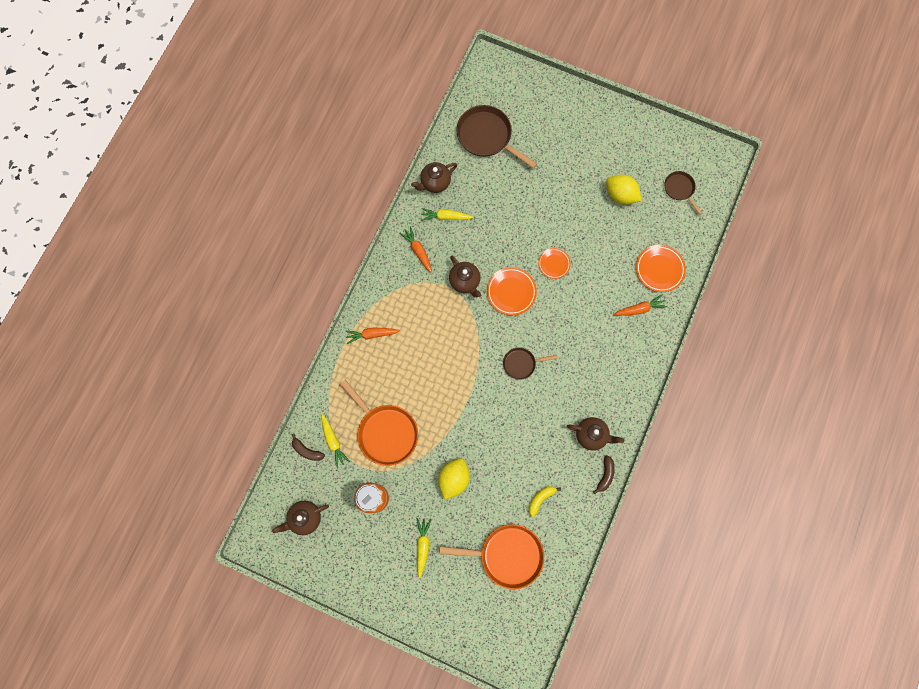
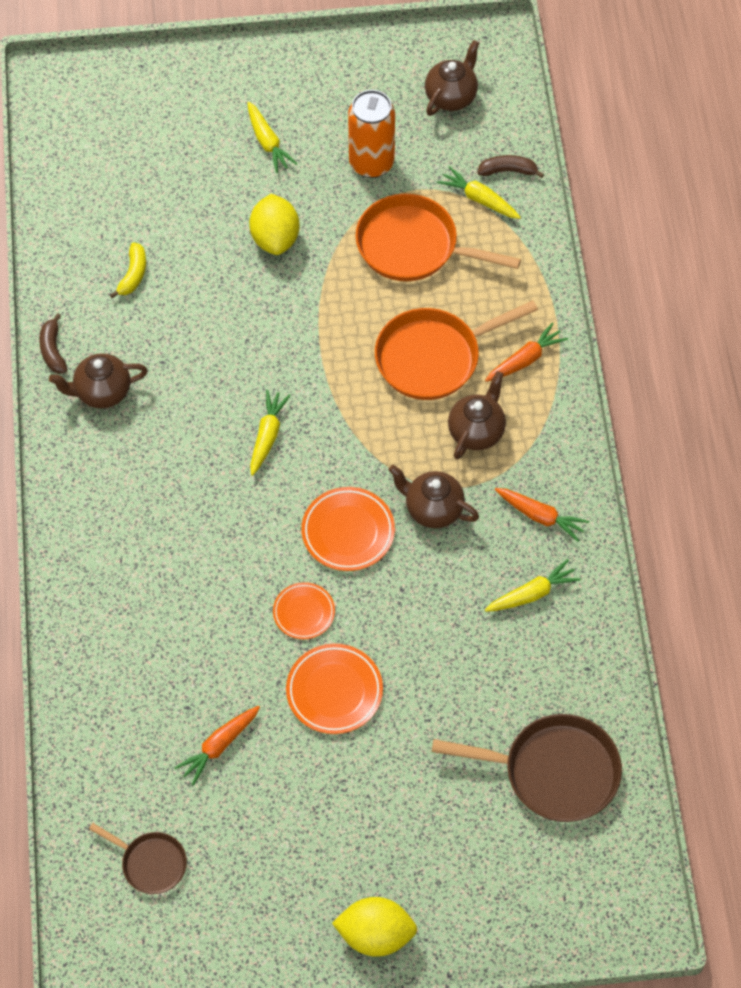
camera: 150 degrees right, 15 degrees down
brown teapot [411,162,457,193] -> brown teapot moved to [448,371,506,459]
orange pan [439,524,544,589] -> orange pan moved to [375,300,538,400]
brown pan [503,347,558,380] -> yellow carrot [250,389,291,476]
yellow lemon [606,174,642,205] -> yellow lemon moved to [332,897,417,957]
orange carrot [614,294,667,316] -> orange carrot moved to [174,706,260,785]
orange plate [636,245,686,292] -> orange plate moved to [286,644,383,734]

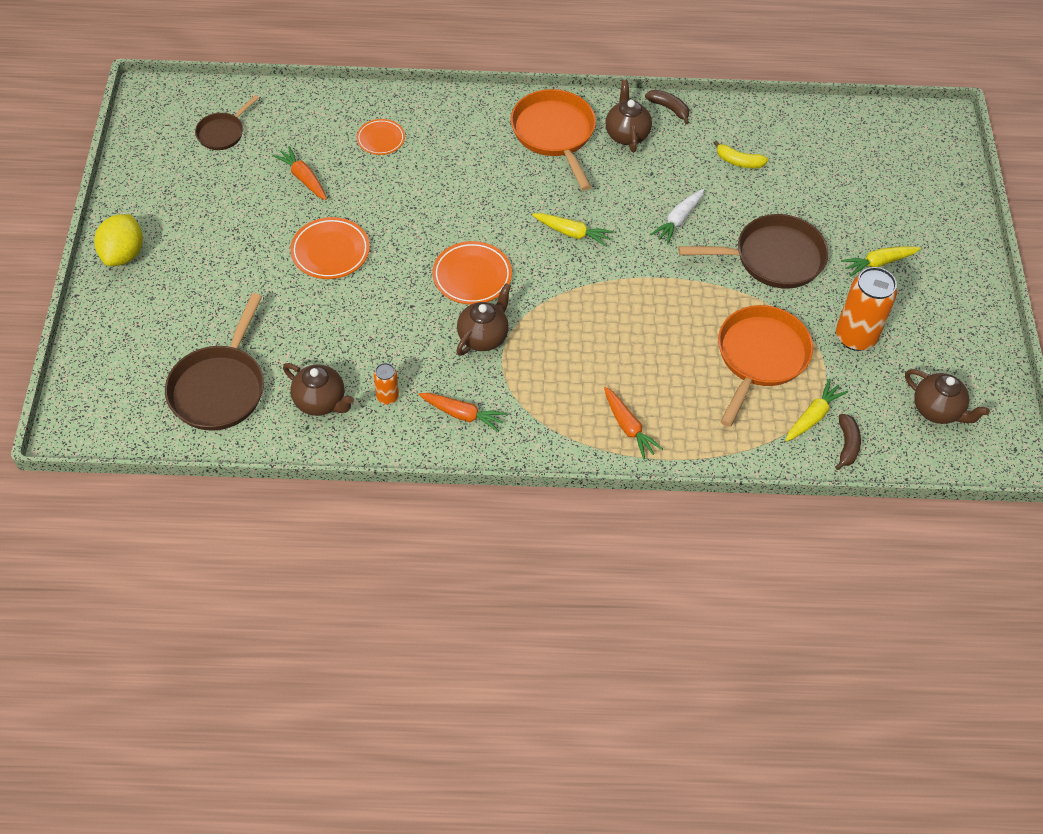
camera: 95 degrees right, 5 degrees down
brown banana [39,313,67,374] -> brown banana turned 45 degrees clockwise [645,90,689,124]
yellow lemon [249,194,299,255] -> brown pan [678,214,829,289]
orange plate [273,582,335,639] -> orange plate moved to [357,119,405,155]
orange pan [375,300,538,400] -> orange pan moved to [511,89,596,191]
brown teapot [448,371,506,459] -> brown teapot moved to [283,363,354,416]
yellow carrot [485,559,581,612] -> orange can [374,363,399,405]
orange carrot [495,488,589,542] -> orange carrot turned 105 degrees counterclockwise [419,393,507,432]
none -> white carrot [650,189,704,244]

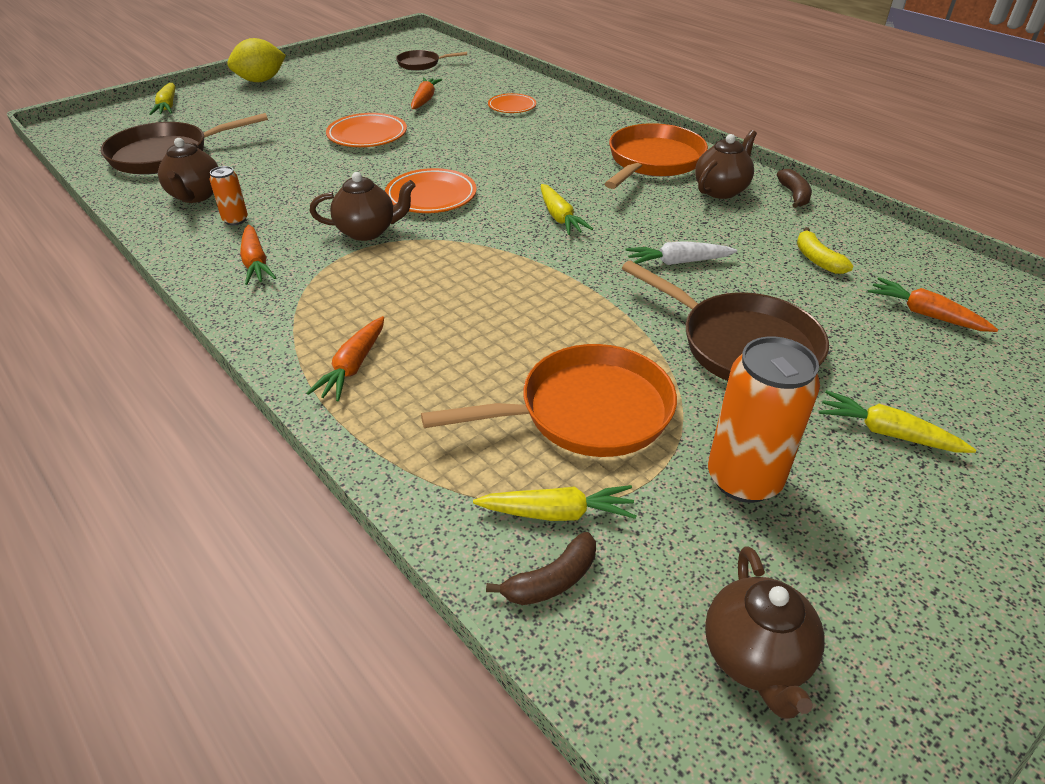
camera: 50 degrees right, 15 degrees down
none -> yellow carrot [149,83,175,115]
none -> orange carrot [868,277,998,332]

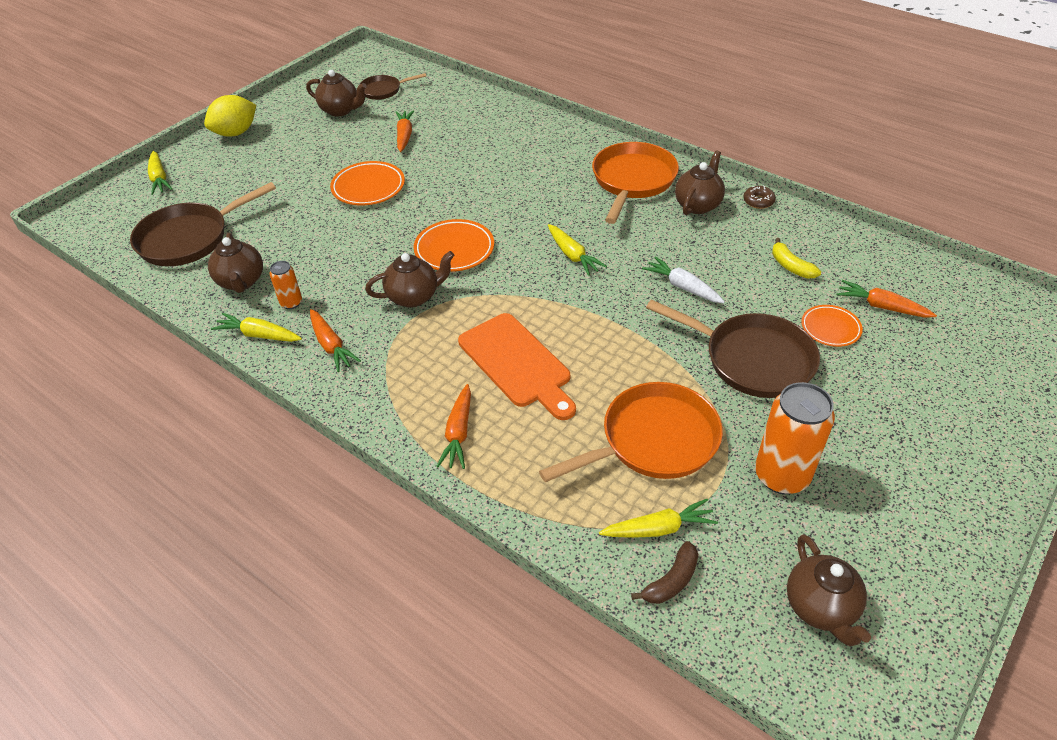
camera: 10 degrees left, 5 degrees up
orange plate [488,93,536,113] -> orange plate moved to [801,305,863,347]
white carrot [626,241,737,265] -> white carrot turned 60 degrees clockwise [642,257,725,303]
brown banana [777,169,812,208] -> brown donut [743,185,776,209]
yellow carrot [819,390,976,453] -> yellow carrot moved to [211,313,302,342]
none -> brown teapot [306,70,367,117]
none -> orange cutting board [458,313,576,420]

